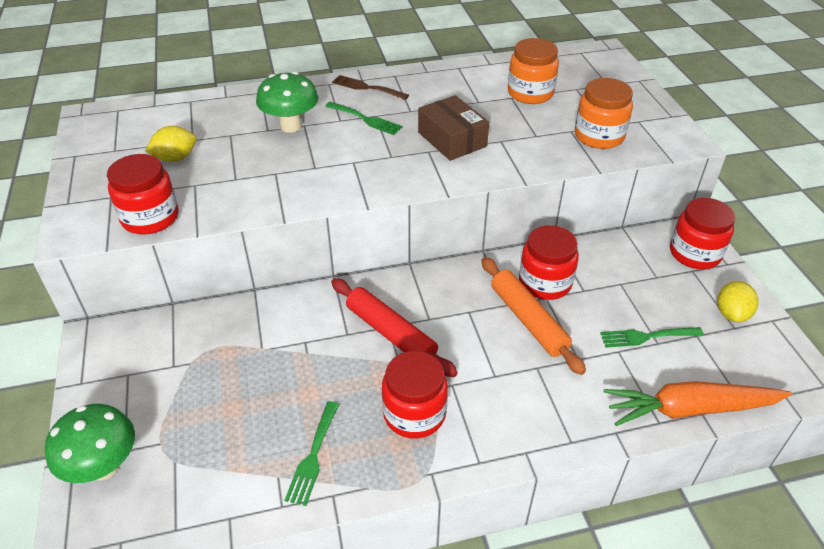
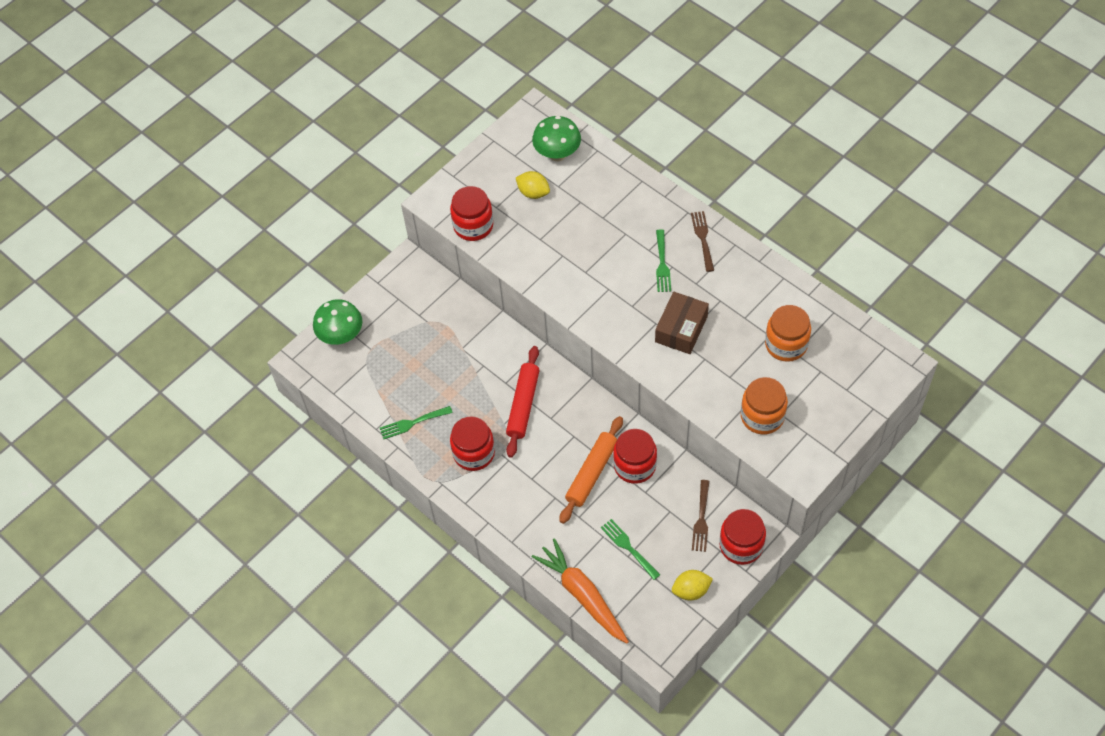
camera: 60 degrees right, 15 degrees up
green mushroom [256,72,319,133] -> green mushroom moved to [532,116,581,161]
none -> brown fork [692,480,709,552]

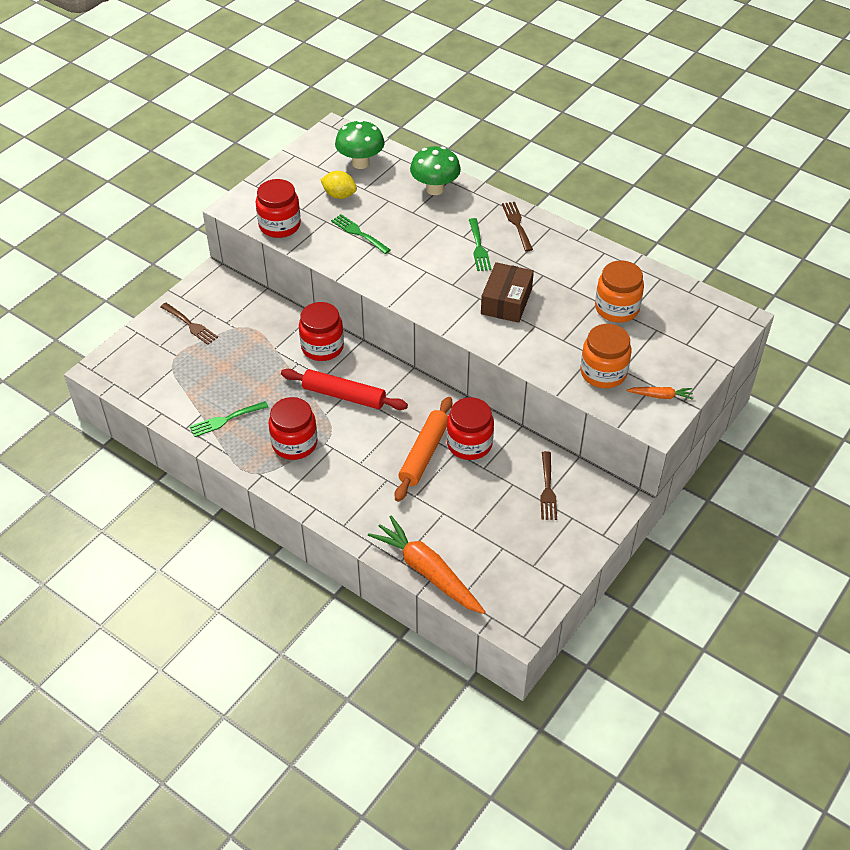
camera: 10 degrees left, 10 degrees down
green mushroom [313,299,363,345] -> green mushroom moved to [410,146,461,195]
red rolling pin [506,346,540,458] -> red rolling pin turned 75 degrees counterclockwise [281,369,408,410]
green fork [601,519,660,580] -> green fork moved to [331,214,391,254]
yellow lemon [672,570,713,601] -> none
red jar [719,509,766,565] -> red jar moved to [299,302,344,361]
none -> brown fork [160,303,218,345]
none -> orange carrot [626,387,693,400]

